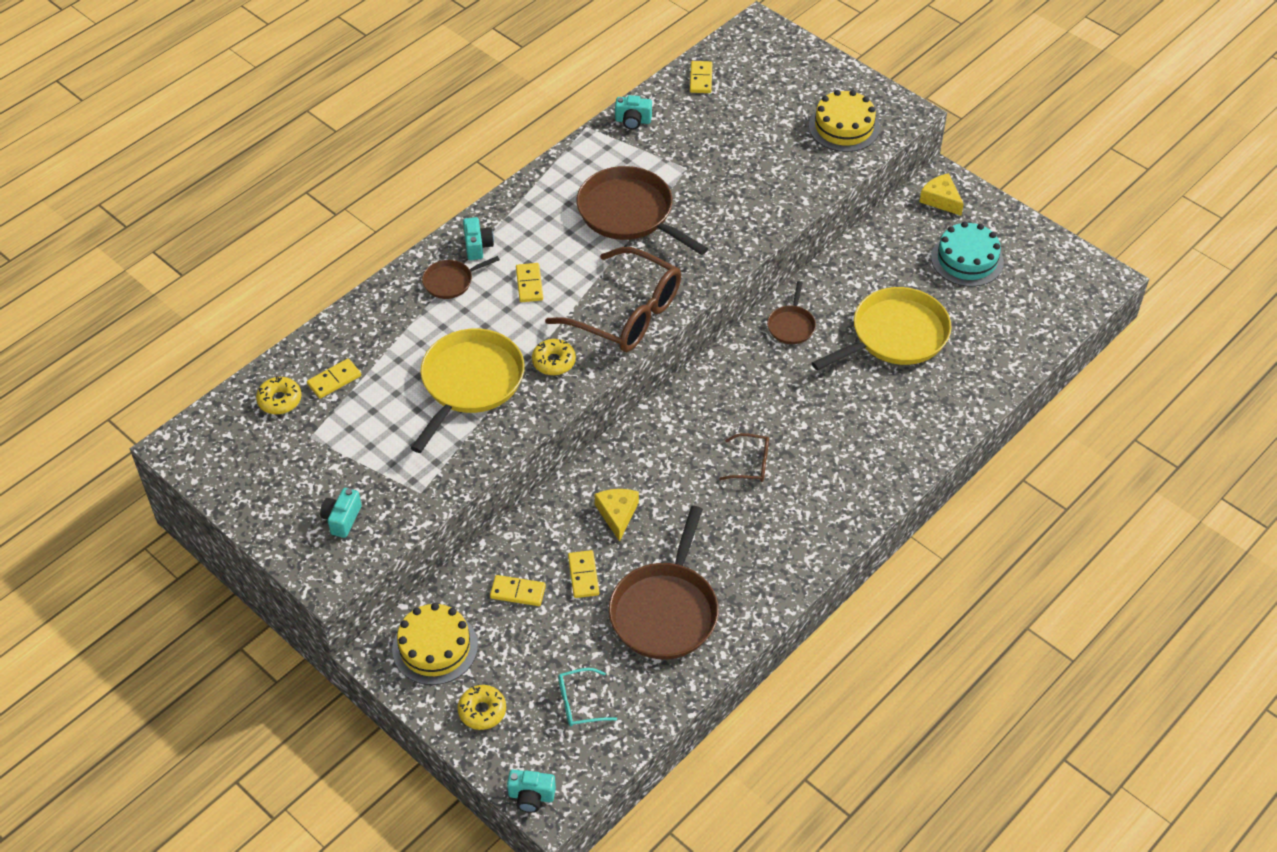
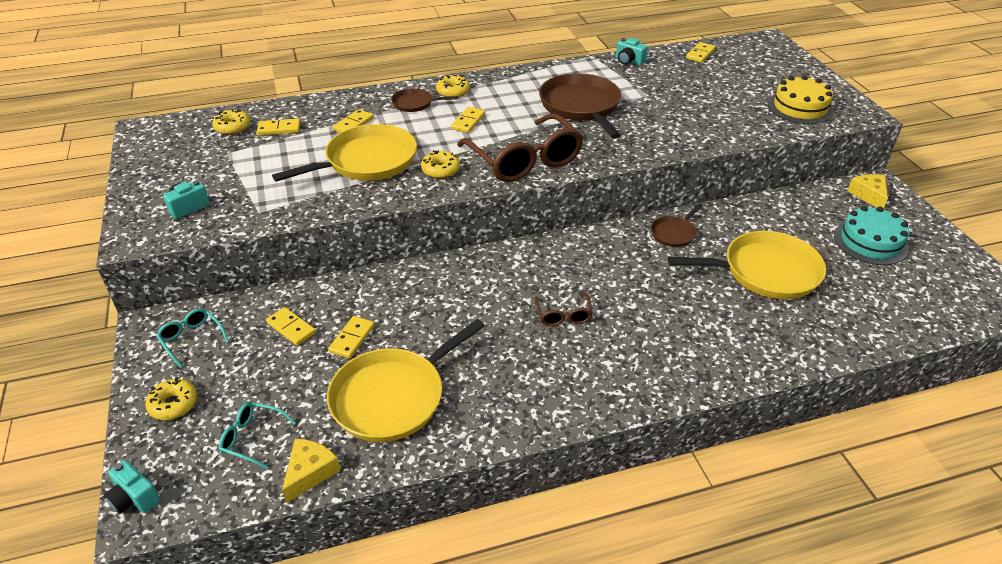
camera: 30 degrees right, 10 degrees down
yellow cake [392,603,478,685] -> turquoise glasses [157,308,229,368]
turquoise camera [463,217,494,260] -> yellow donut [436,74,470,97]
yellow cheese [595,489,639,542] -> yellow cheese moved to [282,439,341,503]
brown pan [609,506,719,659] -> yellow pan [327,319,485,442]
brown glasses [719,433,769,482] -> brown glasses turned 45 degrees clockwise [534,293,593,326]
none -> yellow domino [333,109,374,133]

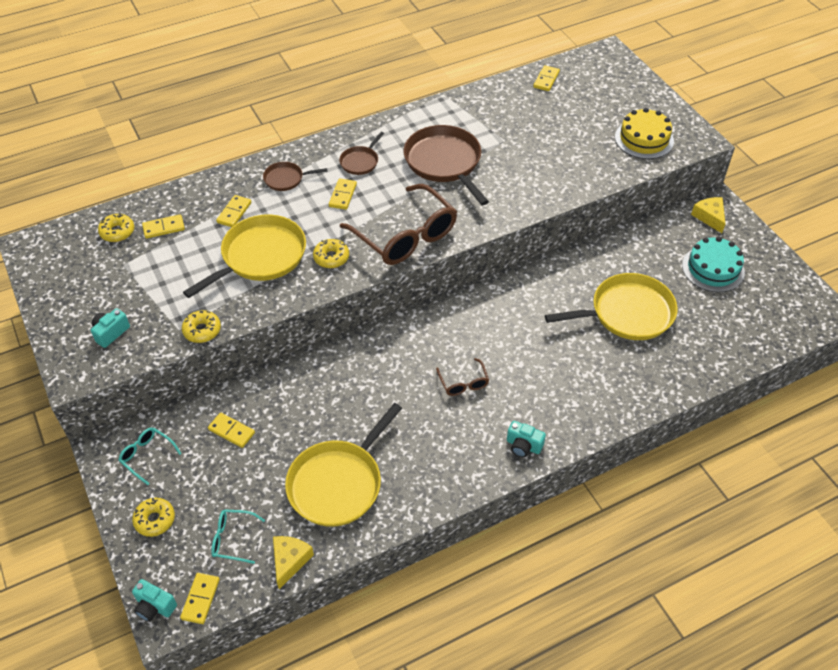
camera: 10 degrees left, 10 degrees up
yellow domino [328,316,375,359] -> yellow domino moved to [180,573,220,624]
yellow donut [436,74,470,97] -> yellow donut moved to [182,310,221,343]
turquoise camera [616,38,648,66] -> turquoise camera moved to [507,421,546,457]
brown pan [651,203,703,247] -> brown pan moved to [339,132,384,175]

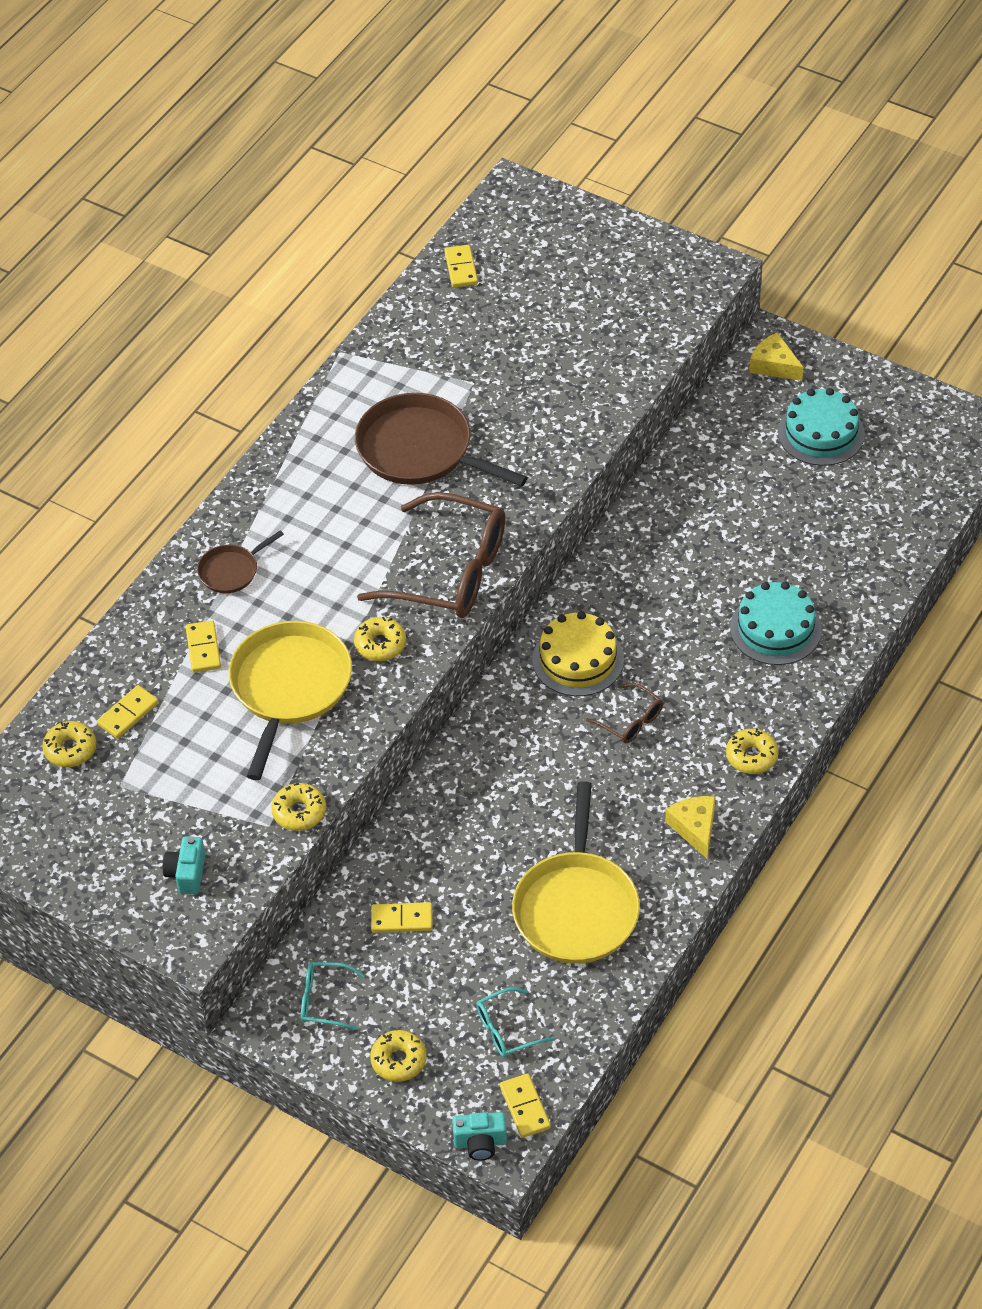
camera: 30 degrees left, 0 degrees up
yellow cheese [273,536,314,589] -> yellow cheese moved to [665,796,716,859]
yellow domino [329,178,357,210] -> none
brown pan [339,132,384,175] -> none
turquoise camera [507,421,546,457] -> yellow donut [726,728,779,774]
yellow pan [545,273,678,340] -> none
yellow cake [615,108,674,159] -> yellow cake moved to [532,611,624,696]
none -> turquoise cake [730,582,822,665]

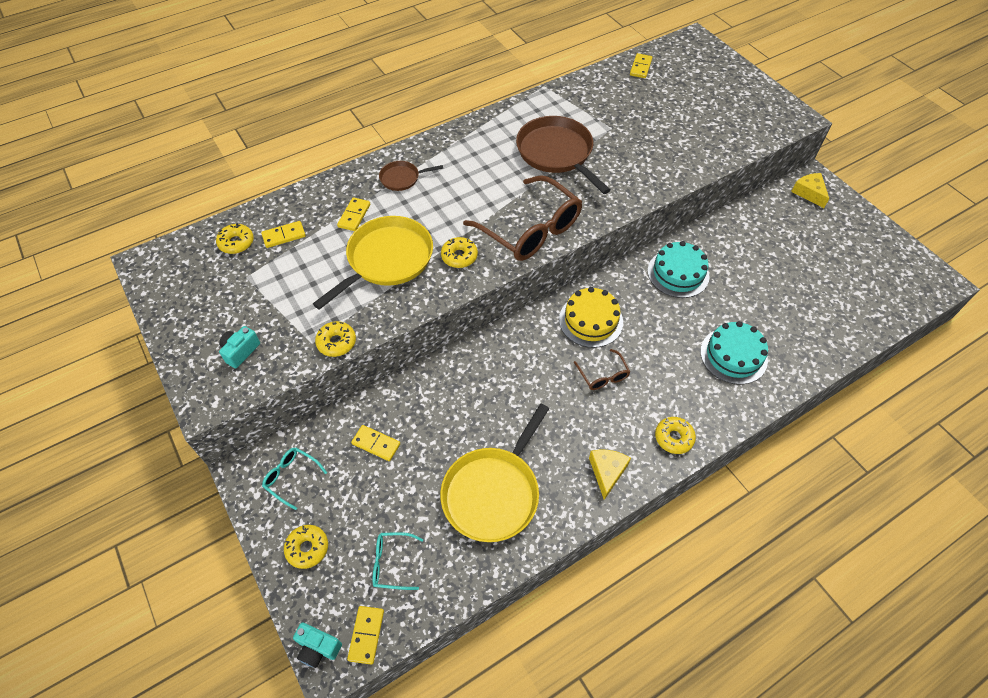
camera: 25 degrees right, 5 degrees up
turquoise cake [778,388,865,466] -> turquoise cake moved to [648,241,709,298]

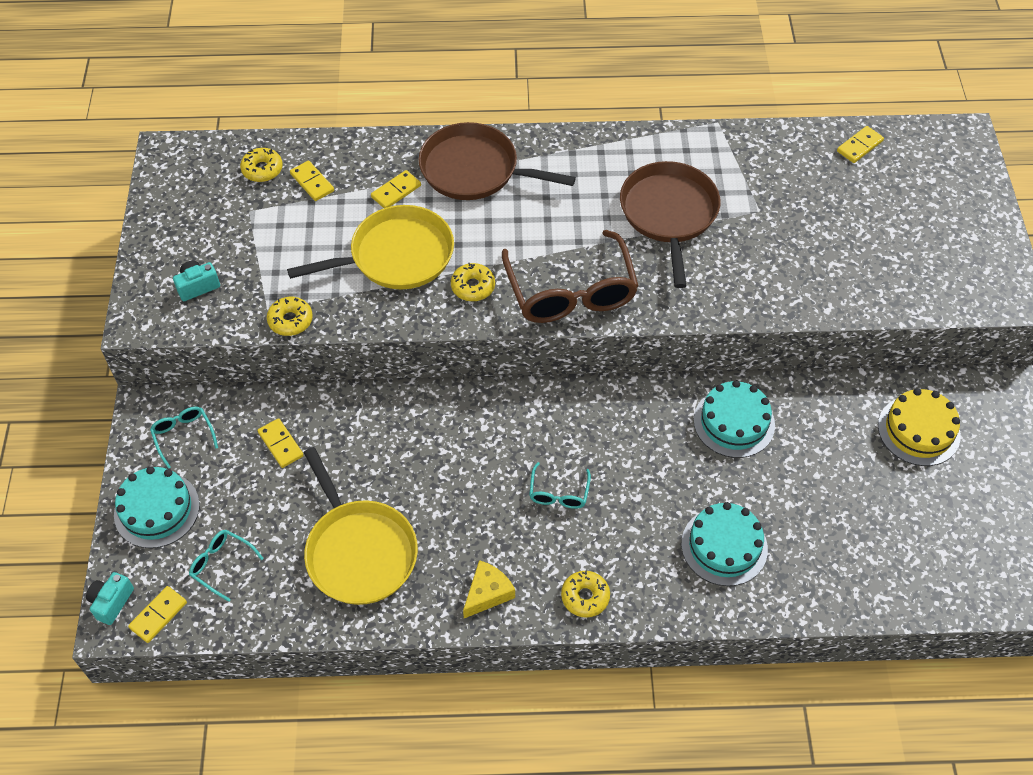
camera: 30 degrees right, 0 degrees up
yellow domino [261,221,306,248] -> yellow domino turned 45 degrees clockwise [290,161,334,201]
yellow donut [284,525,328,569] -> turquoise cake [114,466,200,548]
turquoise camera [293,623,342,668] -> turquoise camera turned 60 degrees clockwise [86,572,134,625]
brown pan [379,161,443,191] -> brown pan [419,122,576,200], size x2.00
yellow pan [440,404,549,542] -> yellow pan turned 90 degrees counterclockwise [304,447,418,605]
yellow cake [559,287,623,348] -> yellow cake moved to [878,388,961,466]
brown glasses [574,349,630,390] -> turquoise glasses [529,462,591,509]
yellow cheese [791,173,829,208] -> none

